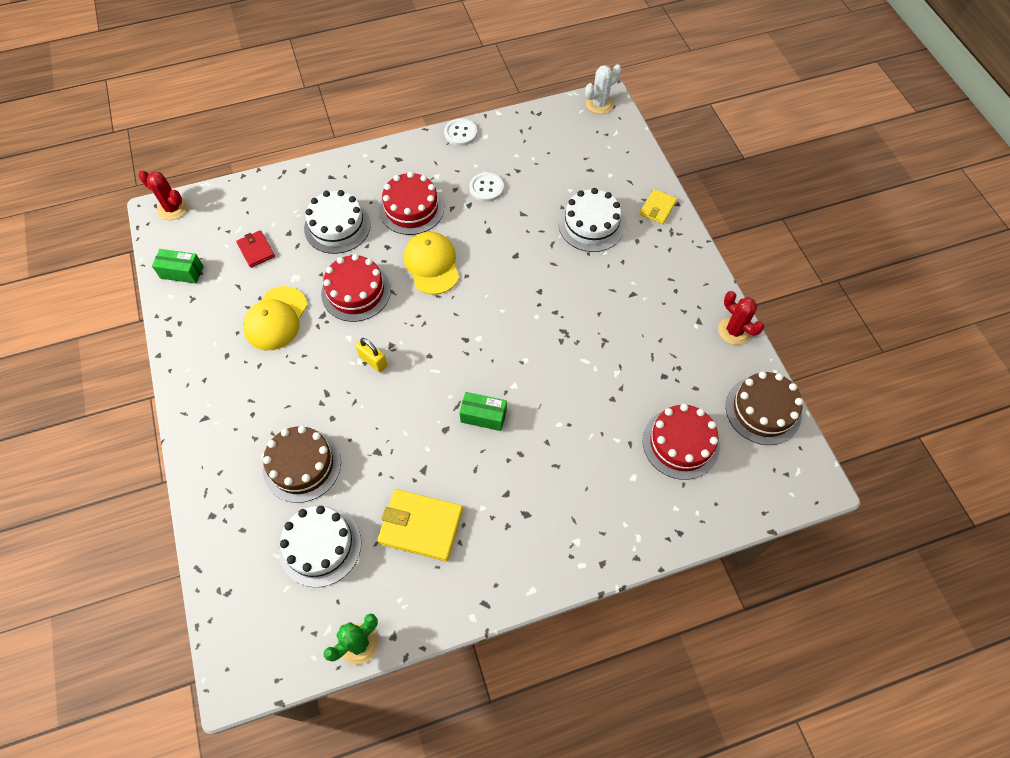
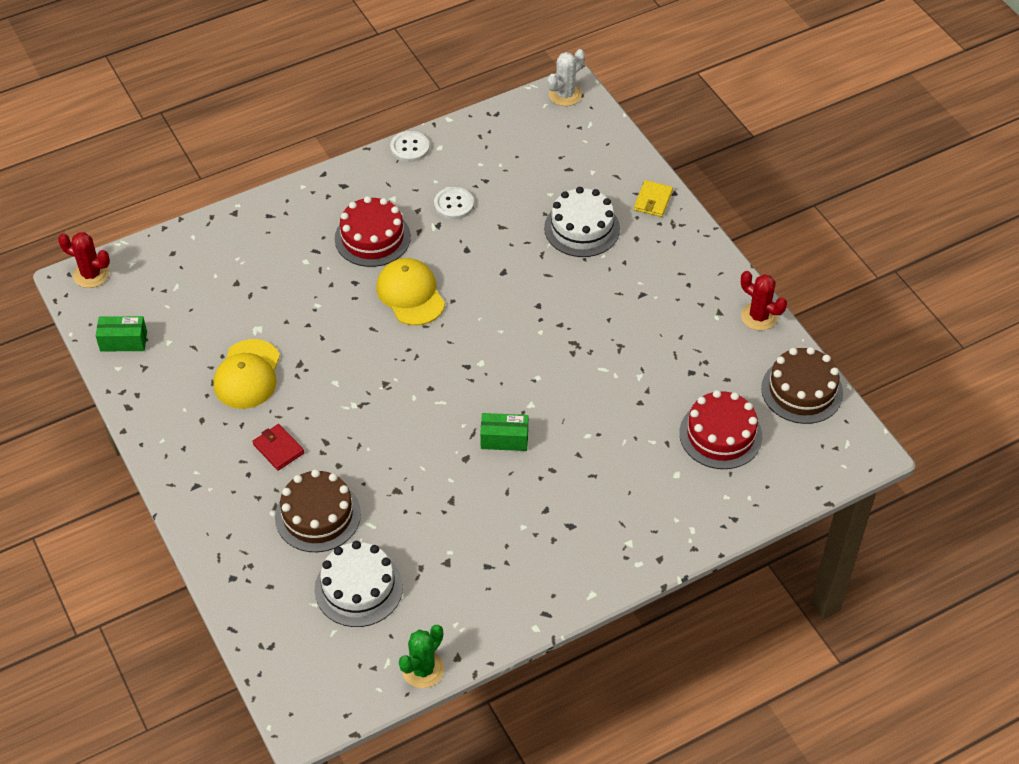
camera: 10 degrees left, 10 degrees down
red wallet [236,230,275,268] -> red wallet moved to [252,424,304,471]
white cake [304,190,371,254] -> none
red cake [321,254,391,322] -> none
yellow padlock [356,338,388,373] -> none
yellow wallet [377,489,463,561] -> none

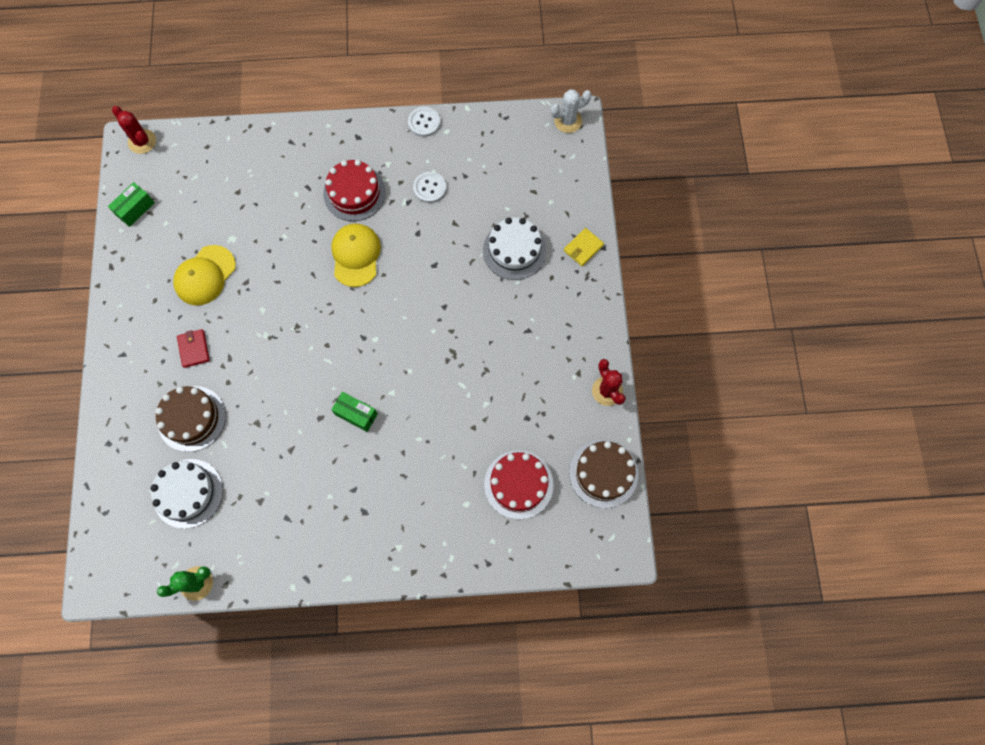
camera: 25 degrees right, 20 degrees up
green box [96,316,147,352] -> green box turned 75 degrees counterclockwise [108,182,155,227]

